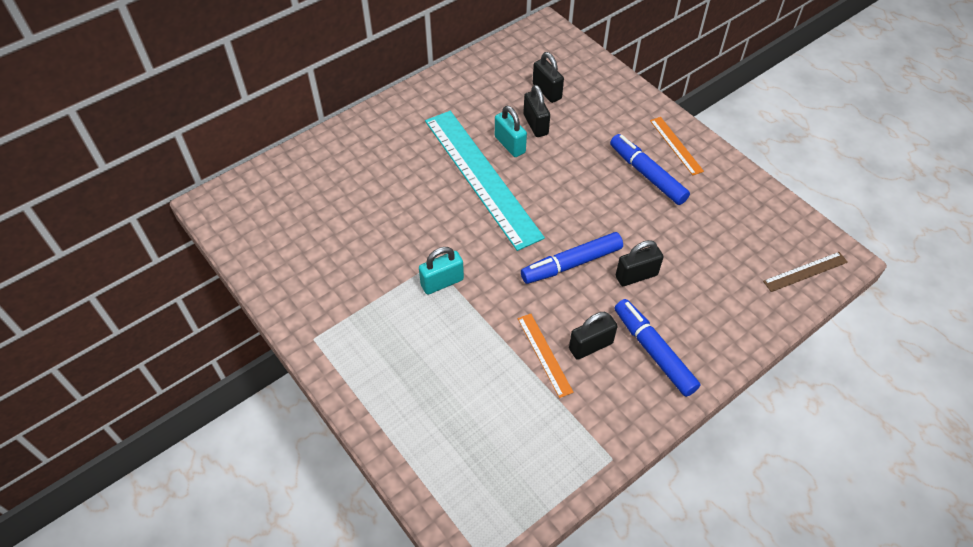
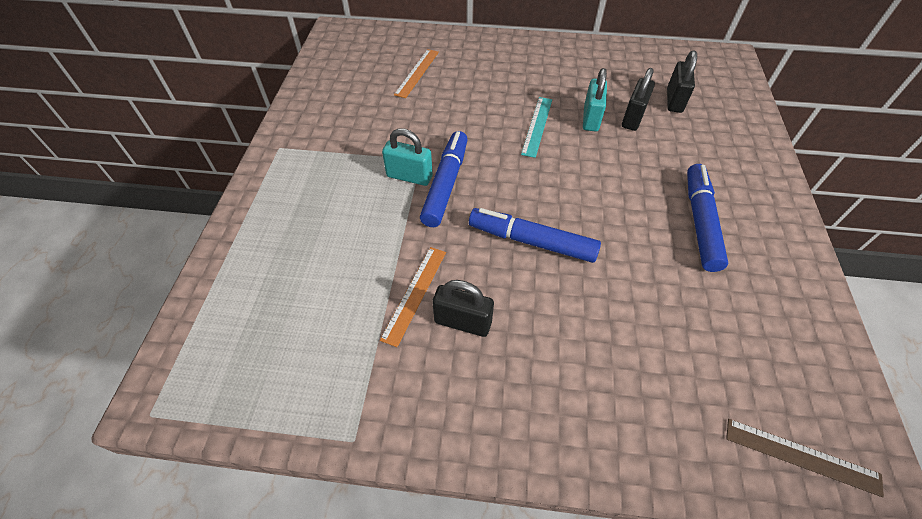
camera: 45 degrees right, 0 degrees up
turquoise ruler [425,111,545,251] -> turquoise ruler [521,97,552,158], size x0.43
blue marker [615,299,701,397] -> blue marker moved to [420,131,468,227]
black padlock [616,240,663,286] -> none
orange ruler [650,117,704,175] -> orange ruler moved to [394,49,439,98]

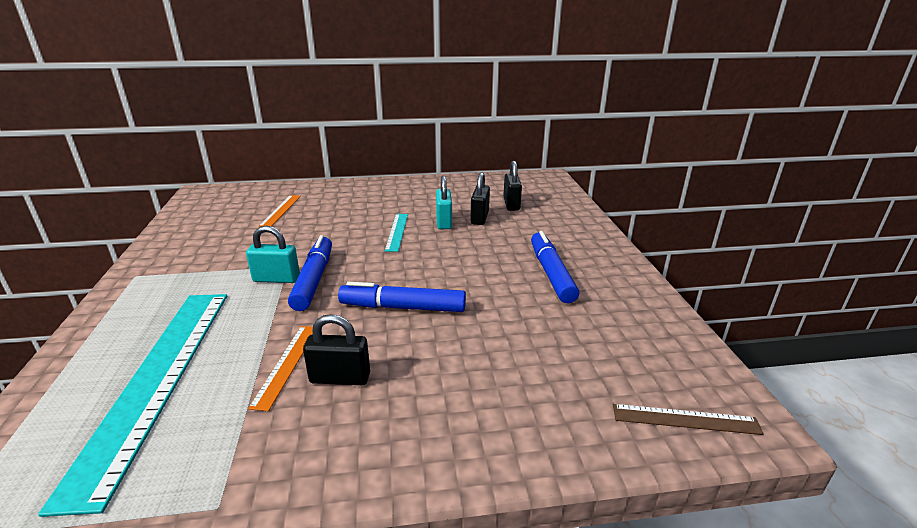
camera: 15 degrees left, 25 degrees down
none -> turquoise ruler [38,294,227,517]

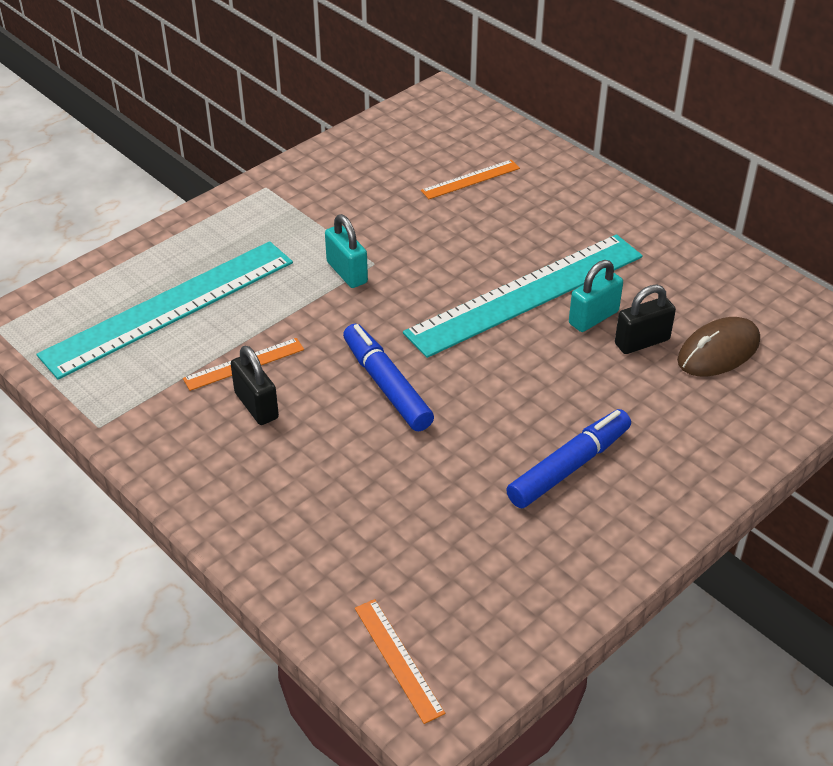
camera: 55 degrees right, 15 degrees up
blue marker [288,235,332,311] -> none
turquoise ruler [385,214,408,252] -> turquoise ruler [403,234,643,358], size x2.30
black padlock [503,161,522,211] -> brown mouse [677,317,760,376]
brown ruler [613,404,764,435] -> orange ruler [355,599,445,724]

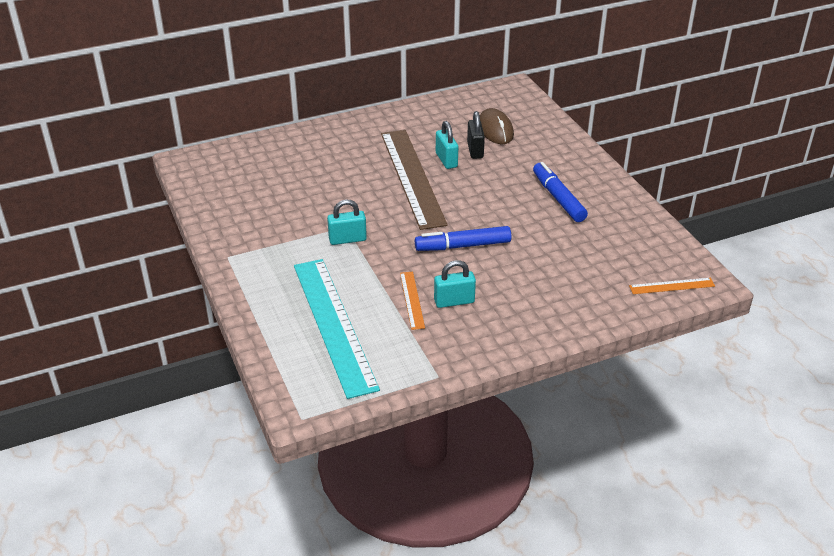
camera: 70 degrees left, 5 degrees down
black padlock [231,346,279,425] -> turquoise padlock [434,260,476,308]
turquoise ruler [403,234,643,358] -> brown ruler [381,130,448,230]
orange ruler [421,160,520,199] -> none

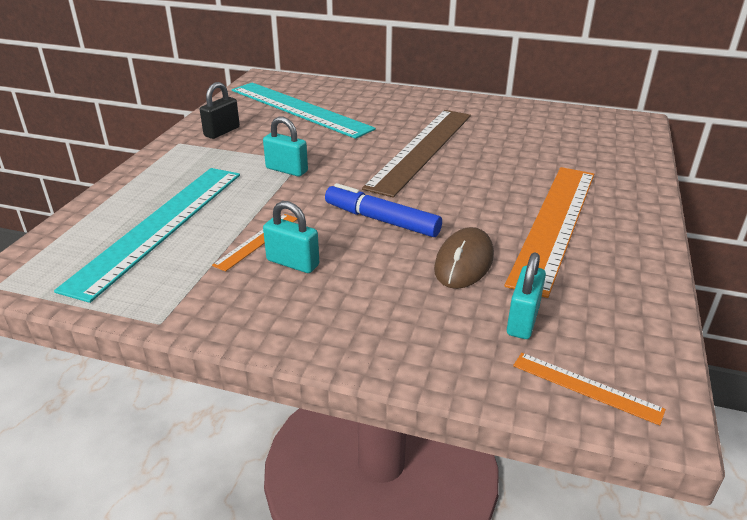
camera: 40 degrees right, 5 degrees down
turquoise padlock [436,121,458,169] -> turquoise padlock moved to [507,252,546,339]
black padlock [467,111,485,159] -> black padlock moved to [200,82,240,139]
brown mouse [480,108,514,144] -> brown mouse moved to [434,227,494,289]
blue marker [533,162,588,222] -> orange ruler [504,167,594,298]
none -> turquoise ruler [232,83,376,139]

